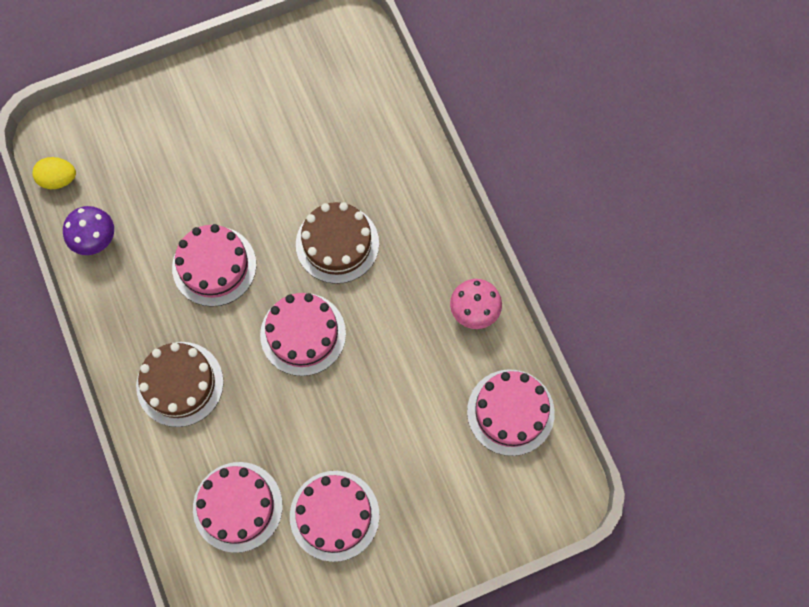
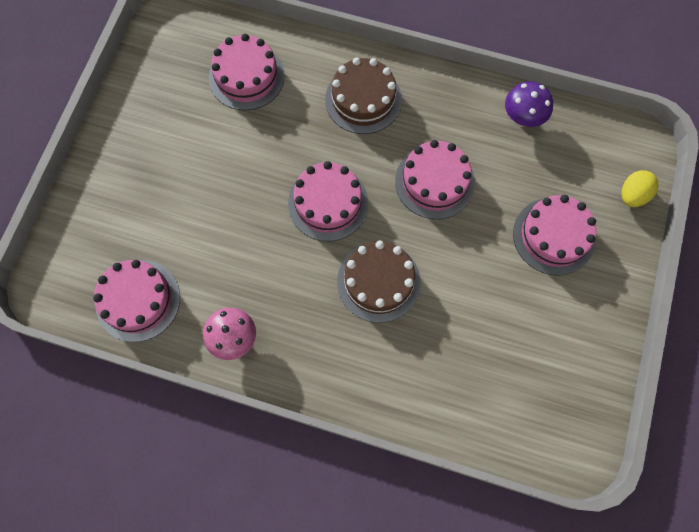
camera: 130 degrees right, 0 degrees up
yellow egg [32,157,76,189] -> yellow egg moved to [621,170,658,207]
pink cake [290,471,380,562] -> pink cake moved to [513,195,597,276]

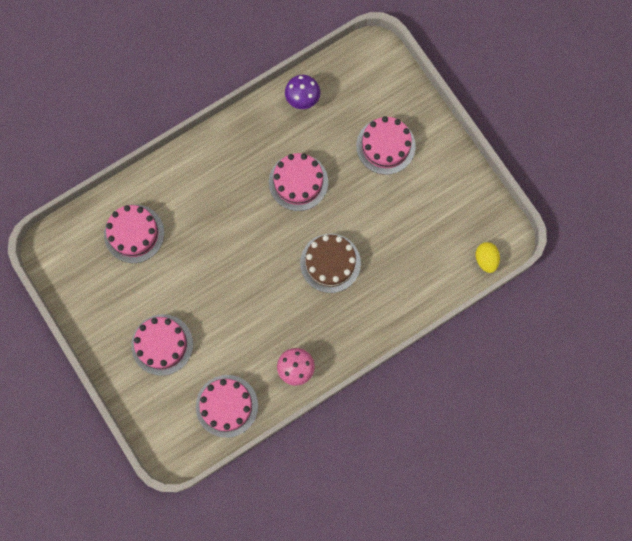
camera: 50 degrees left, 5 degrees up
pink cake [288,161,368,241] -> pink cake moved to [131,314,193,376]
brown cake [325,57,402,134] -> none
yellow egg [621,170,658,207] -> yellow egg moved to [476,242,500,273]

